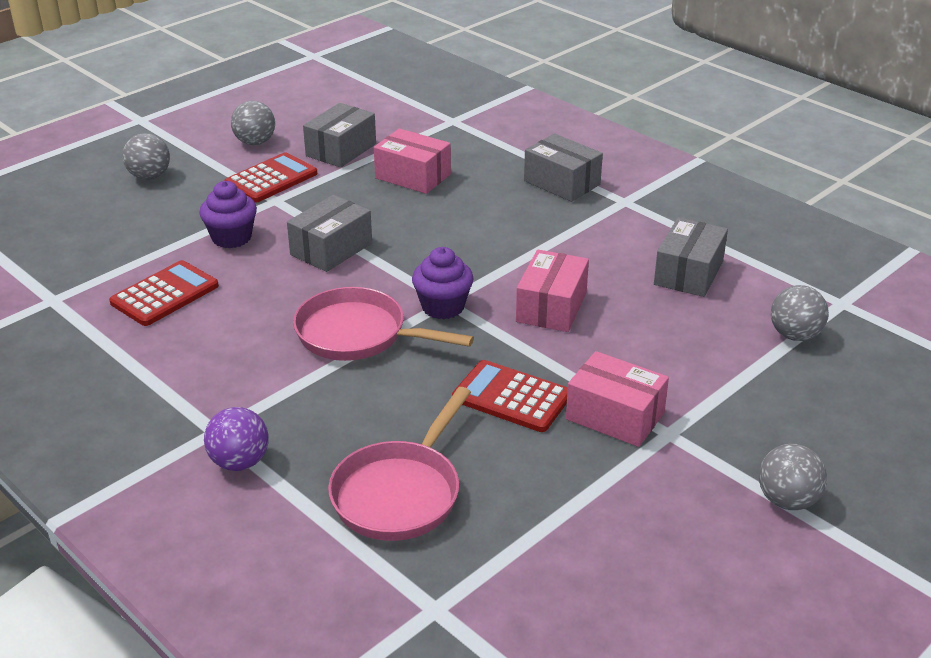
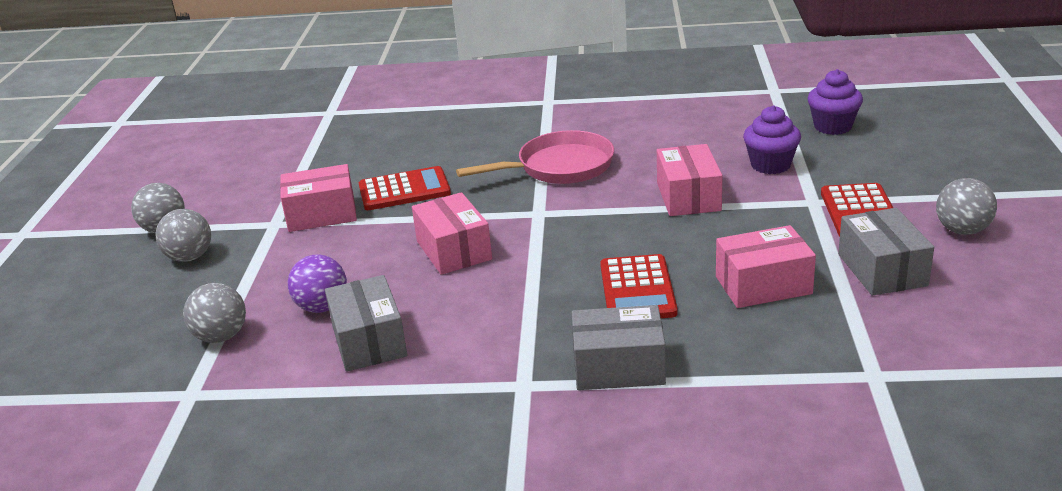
camera: 140 degrees right, 5 degrees down
red calculator [109,260,219,326] -> red calculator moved to [600,254,677,318]
grey ball [123,133,170,180] -> grey ball moved to [155,209,211,262]
purple ball [204,407,269,471] -> purple ball moved to [288,254,347,313]
grey box [287,195,372,272] -> pink box [657,144,722,216]
pink pan [328,387,471,541] -> none
purple cupcake [412,247,474,320] -> purple cupcake moved to [808,69,863,135]

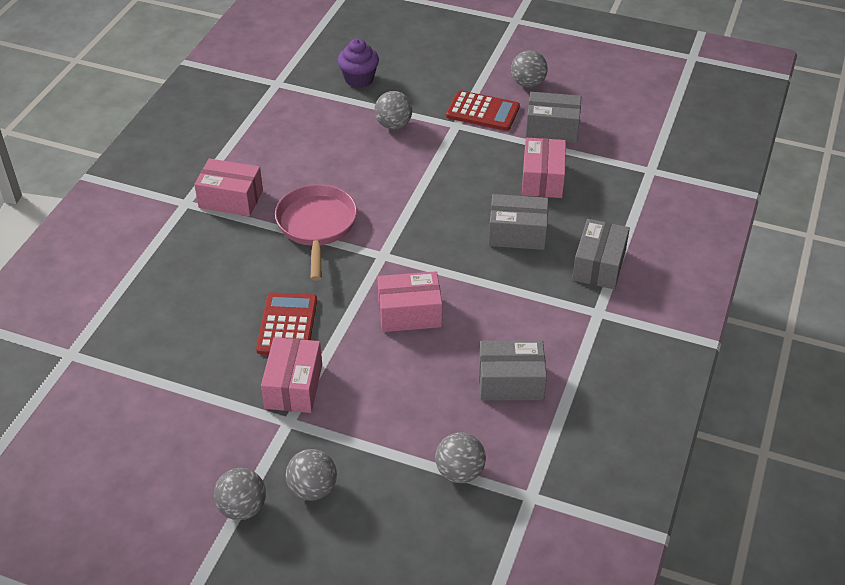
camera: 75 degrees left, 15 degrees up
purple ball [288,254,347,313] -> none
red calculator [600,254,677,318] -> grey box [488,194,548,250]
pink box [657,144,722,216] -> pink box moved to [194,158,263,216]
purple cupcake [743,105,801,174] -> grey ball [374,91,412,129]

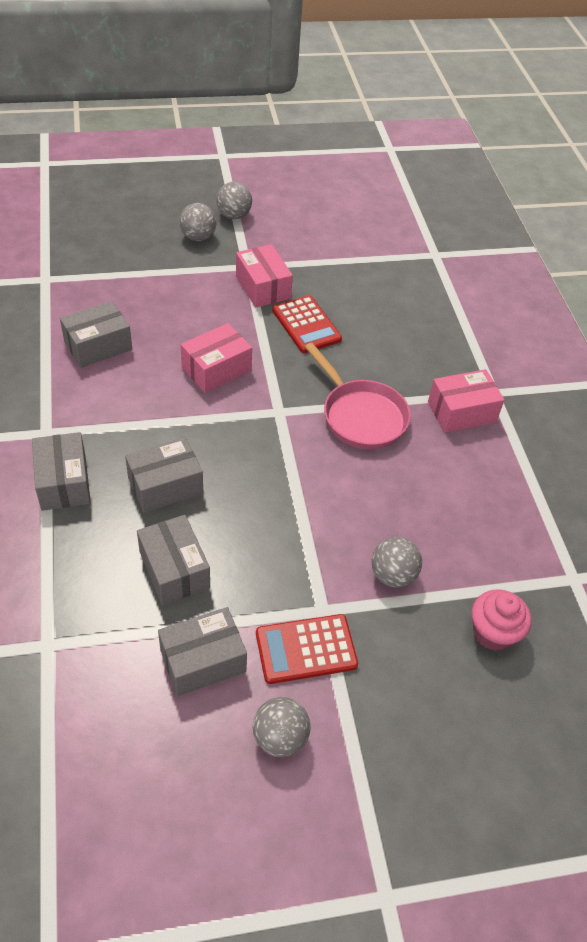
camera: 145 degrees right, 5 degrees up
purple cupcake [338,39,379,88] -> pink cupcake [472,589,532,651]
grey ball [435,432,486,483] -> none
pink box [522,138,566,198] -> grey box [137,515,210,605]

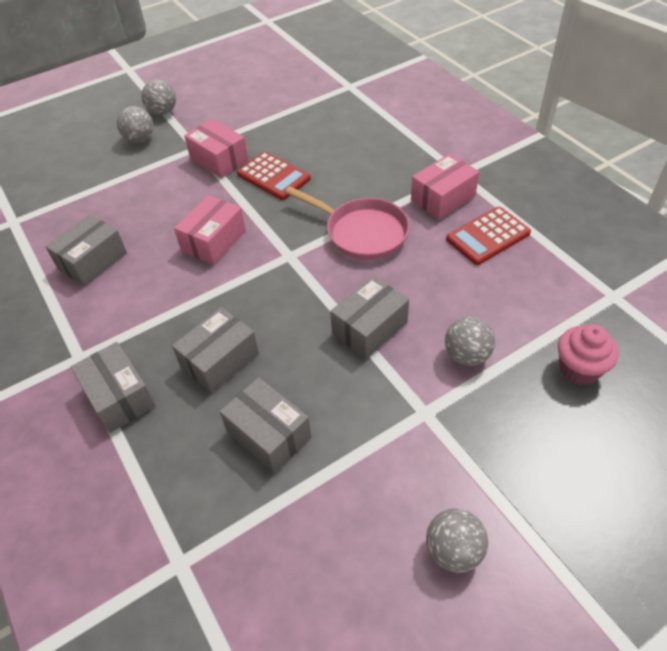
camera: 15 degrees left, 0 degrees up
grey box [158,607,247,696] -> grey box moved to [330,276,409,359]
red calculator [256,614,358,684] -> red calculator moved to [446,207,531,265]

